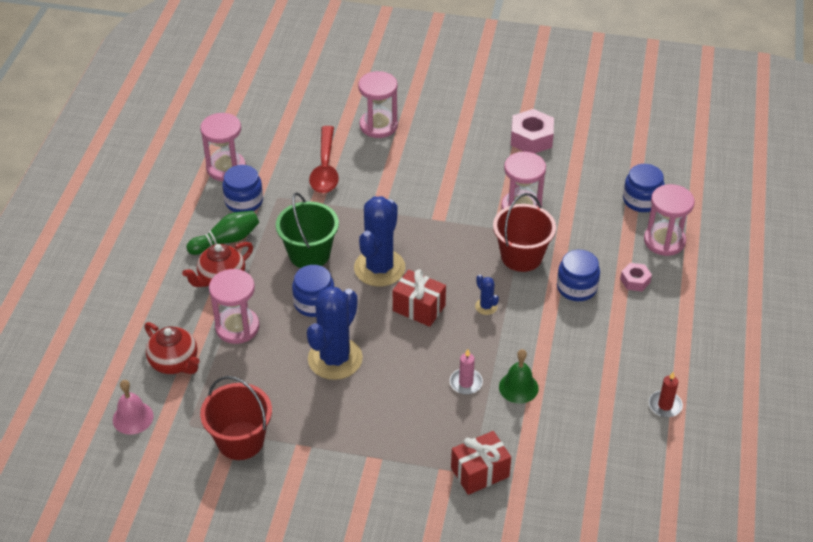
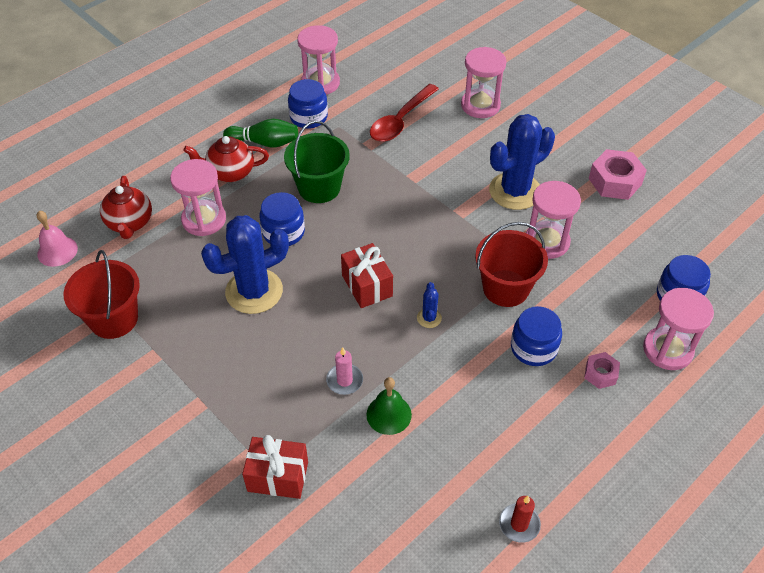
camera: 35 degrees right, 5 degrees up
blue cactus [354,196,405,287] -> blue cactus moved to [489,114,555,210]

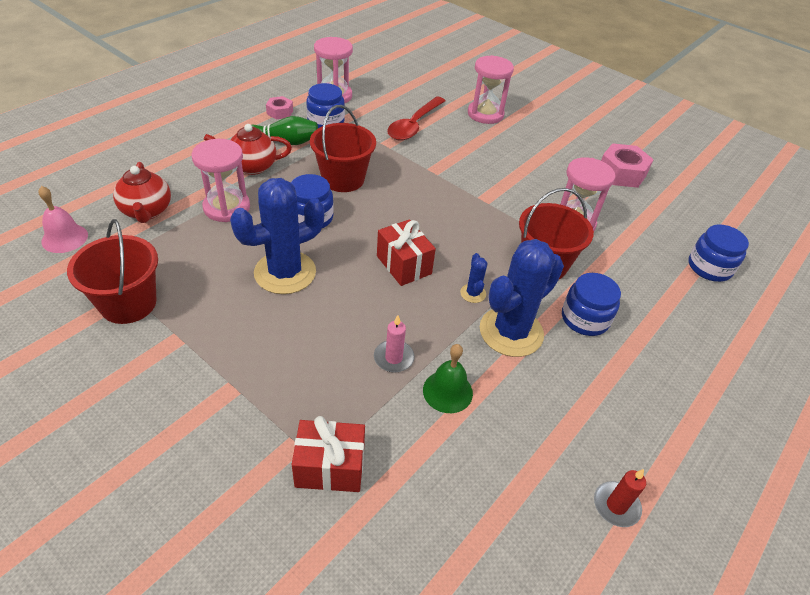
camera: 10 degrees left, 5 degrees down
green bucket [284,121,350,203] -> red bucket [310,105,376,192]
blue cactus [489,114,555,210] -> blue cactus moved to [480,239,564,357]
pink nut [584,352,620,389] -> pink nut moved to [266,96,293,119]
pink hourglass [643,288,714,370] -> none

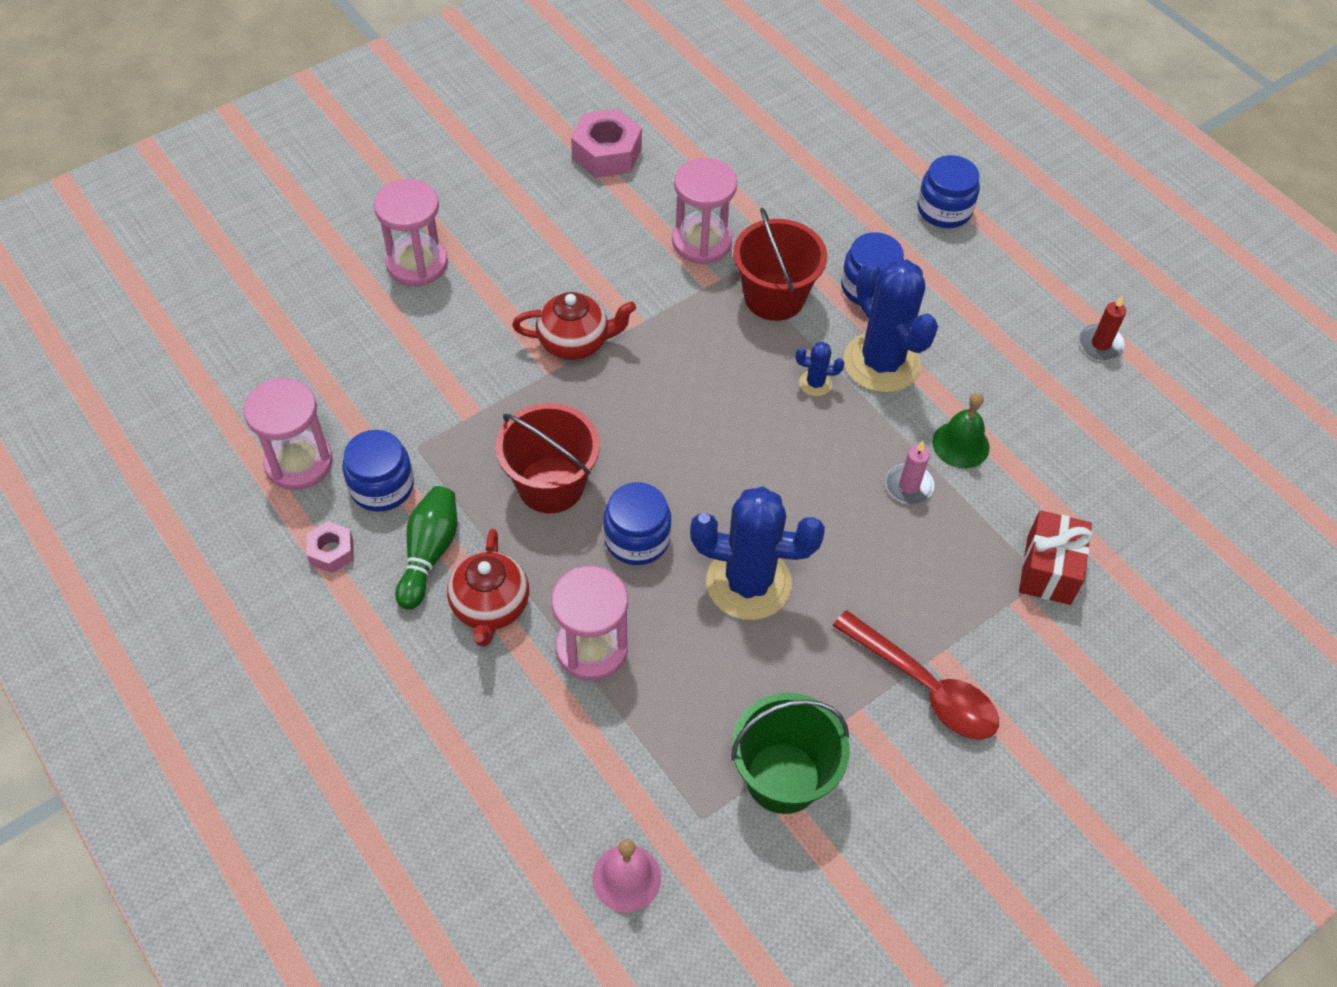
camera: 75 degrees left, 10 degrees up
red bucket [67,219,158,324] -> green bucket [731,693,849,814]
red teapot [113,162,171,223] -> red teapot moved to [512,292,636,360]
blue cactus [230,178,324,294] -> blue cactus turned 60 degrees counterclockwise [690,487,825,620]
red gift [377,219,436,286] -> none
red spoon [387,96,445,140] -> red spoon moved to [833,610,999,740]
blue jar [688,224,749,282] -> blue jar moved to [917,155,980,228]

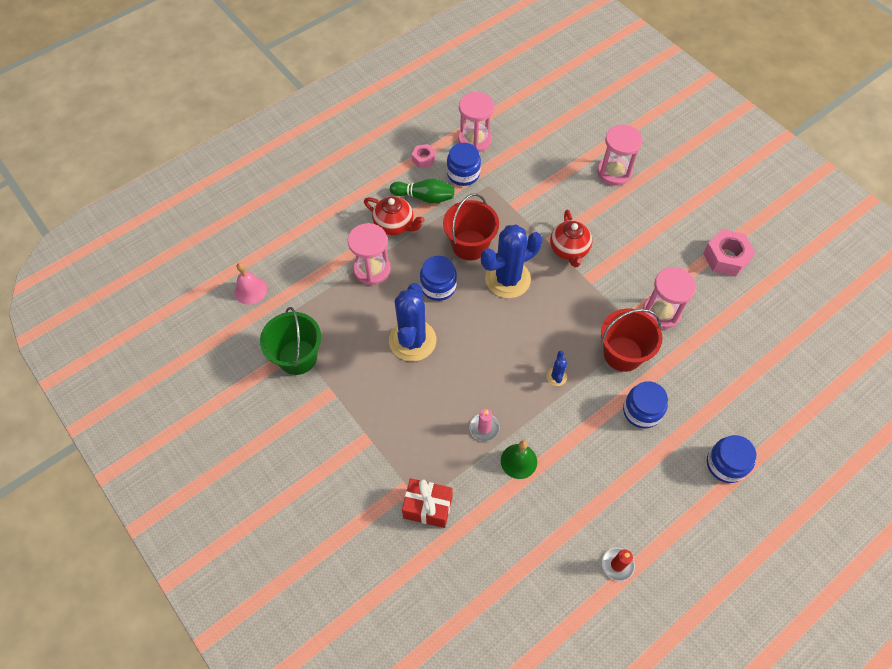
camera: 90 degrees right, 5 degrees up
red teapot [447,529,529,646] -> red teapot turned 150 degrees counterclockwise [364,196,425,235]
red spoon [833,610,999,740] -> none
blue cactus [844,259,938,393] -> blue cactus moved to [481,224,543,298]

